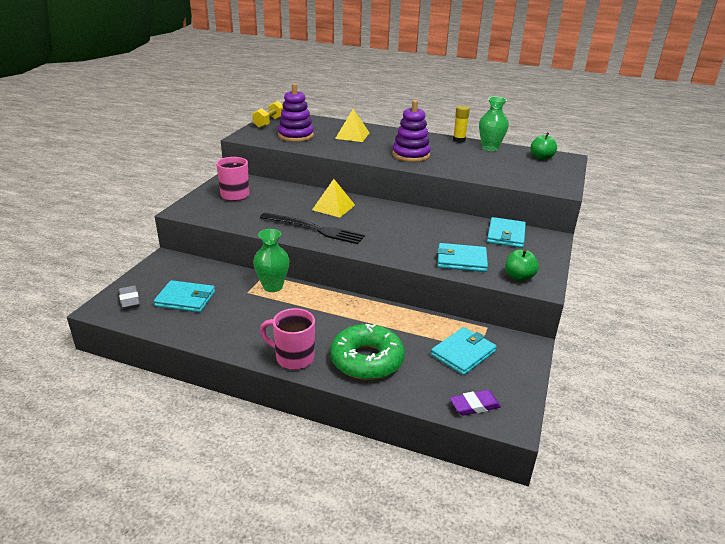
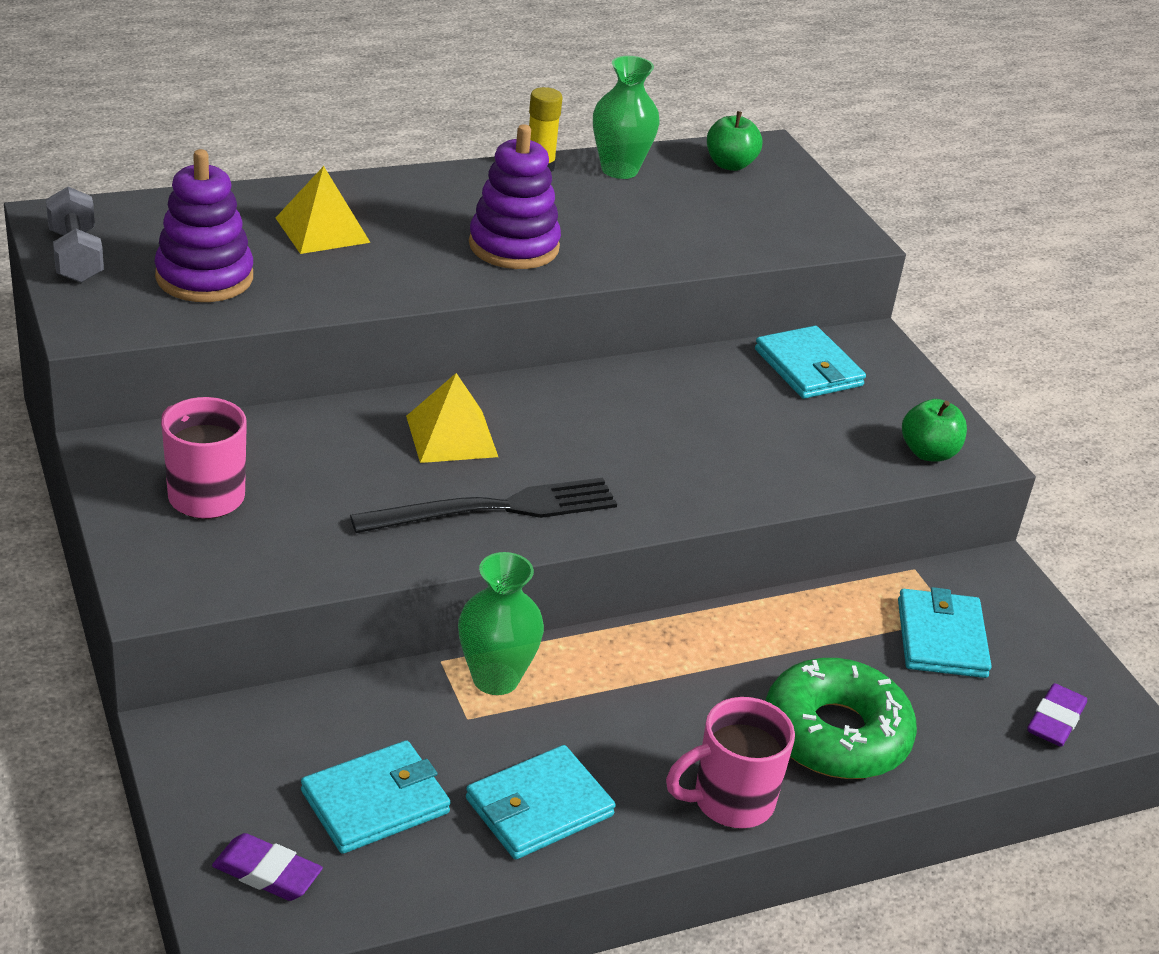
camera: 45 degrees left, 5 degrees up
grey eraser [119,285,140,310] -> purple eraser [212,833,323,901]
yellow dumbbell [252,101,283,128] -> grey dumbbell [46,187,104,283]
turquoise wallet [437,243,488,272] -> turquoise wallet moved to [466,745,616,859]

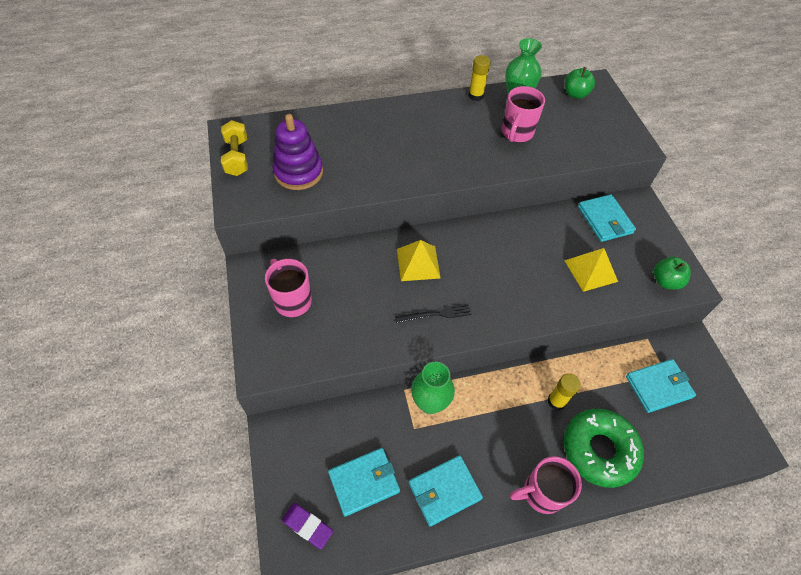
camera: 10 degrees right, 20 degrees up
grey dumbbell [46,187,104,283] -> yellow dumbbell [221,120,248,176]
yellow pyramid [276,166,371,254] -> yellow pyramid moved to [564,248,618,292]
black fork [350,478,617,533] -> black fork [395,304,471,323], size x0.56
purple stacking toy [469,124,561,269] -> none
turquoise wallet [898,587,992,678] -> turquoise wallet turned 60 degrees clockwise [626,359,696,413]
purple eraser [1027,683,1087,747] -> none
none -> pink mug [502,86,545,142]
none -> yellow glue stick [547,373,581,410]

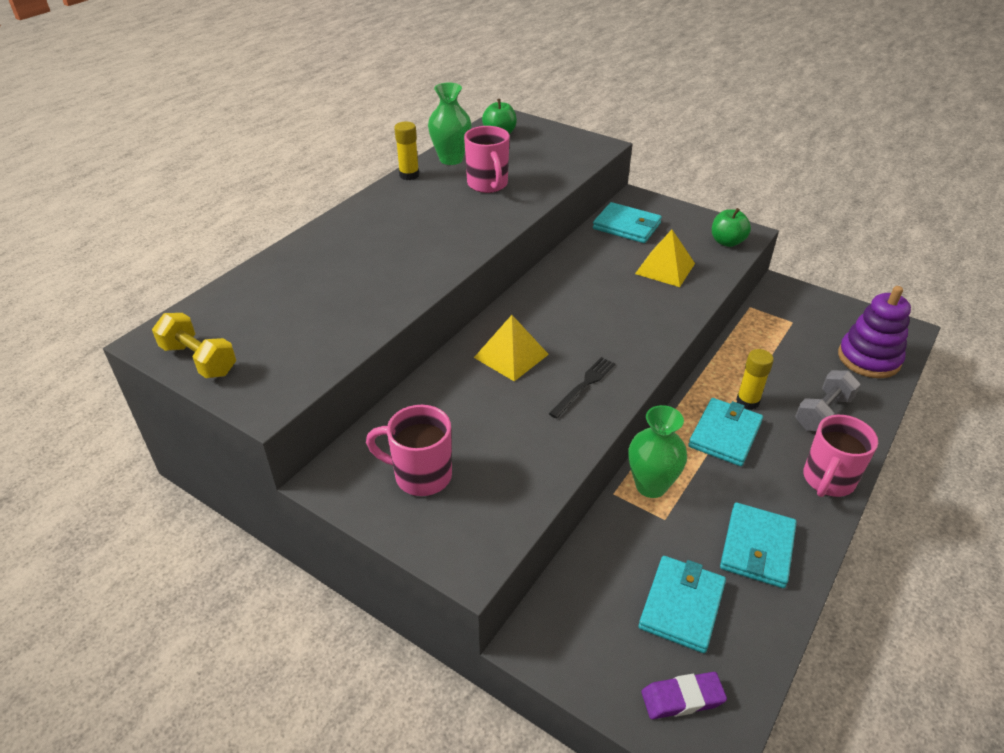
camera: 40 degrees left, 15 degrees down
purple stacking toy [273,114,323,190] -> purple stacking toy moved to [838,286,911,378]
green donut [564,409,644,488] -> grey dumbbell [795,370,860,431]
turquoise wallet [626,359,696,413] -> turquoise wallet moved to [688,398,763,466]

